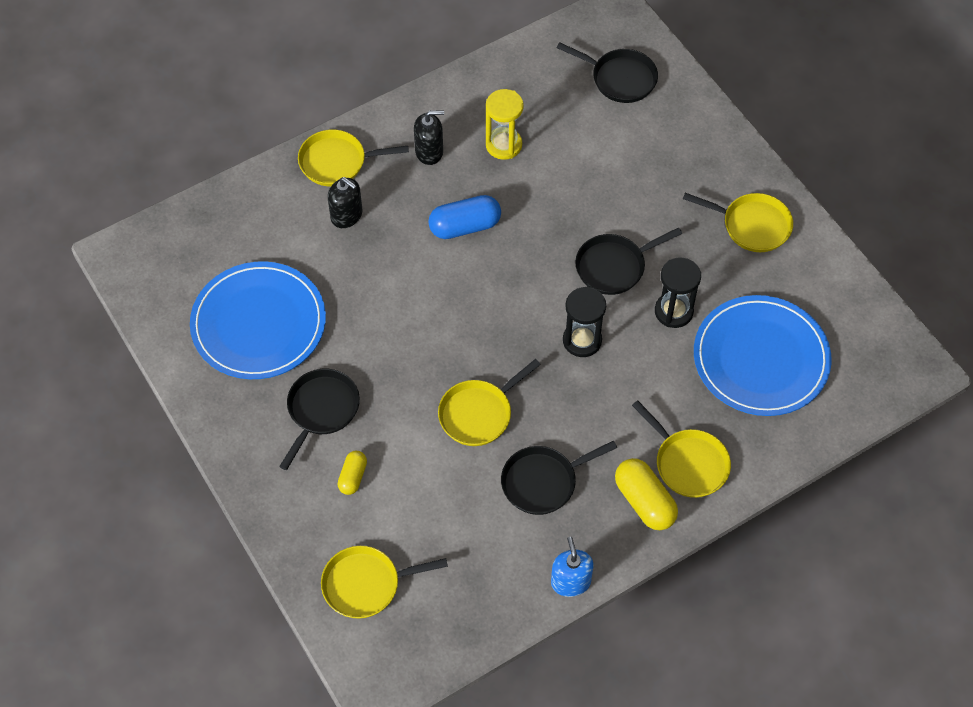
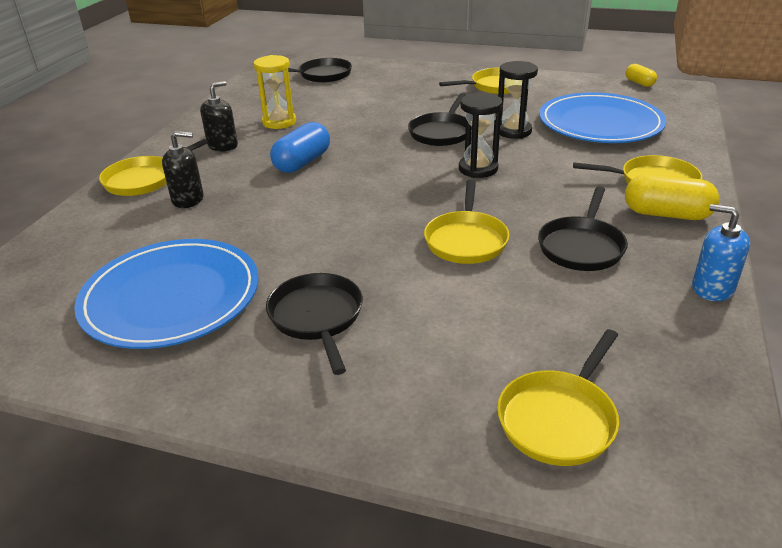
camera: 40 degrees left, 25 degrees down
yellow capsule [338,451,367,495] -> yellow capsule moved to [626,64,657,87]

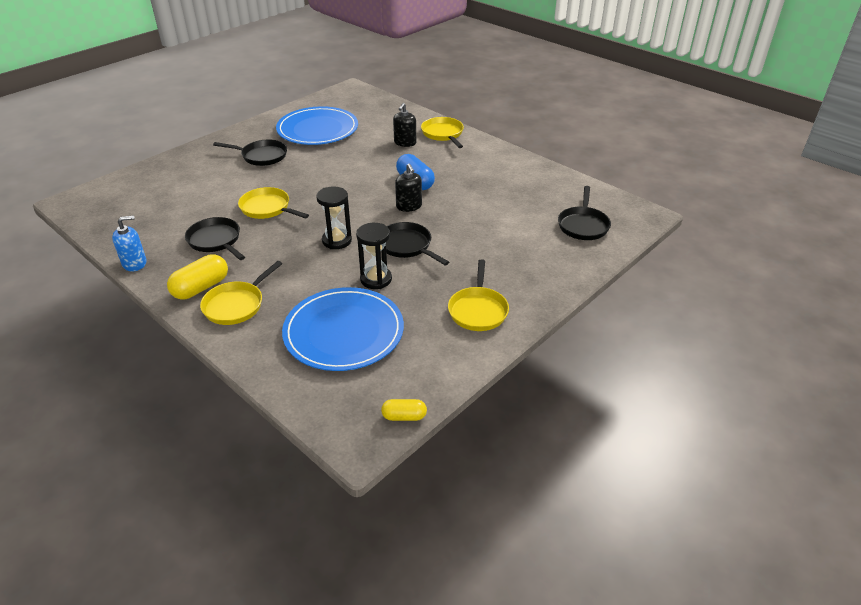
camera: 115 degrees right, 5 degrees up
black soap dispenser [200,81,238,151] -> black soap dispenser moved to [395,163,422,212]
yellow hourglass [253,55,296,129] -> none
yellow pan [497,329,619,466] -> none

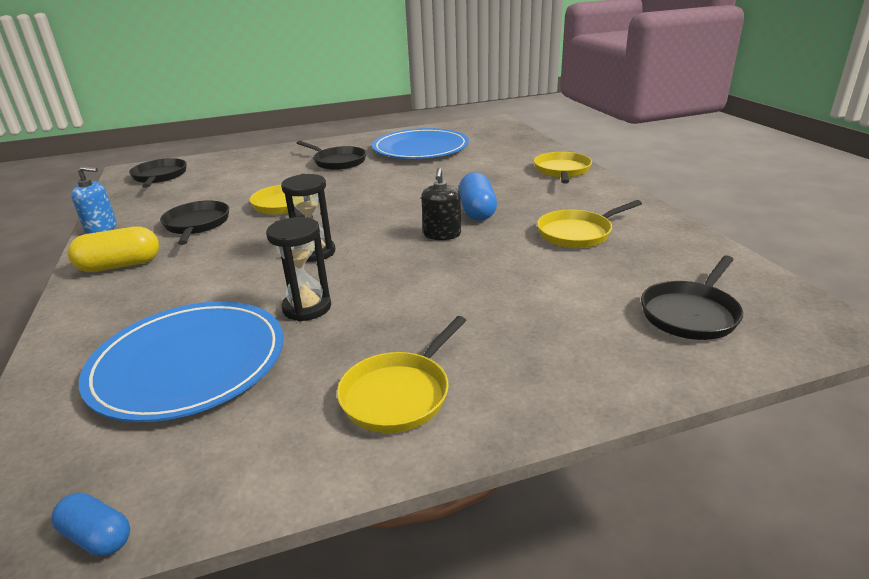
camera: 30 degrees right, 10 degrees down
yellow pan [200,261,282,325] -> yellow pan moved to [537,200,642,248]
yellow capsule [381,399,427,421] -> blue capsule [52,493,130,556]
black pan [386,222,449,265] -> black pan moved to [129,158,187,188]
black soap dispenser [393,103,416,147] -> none

